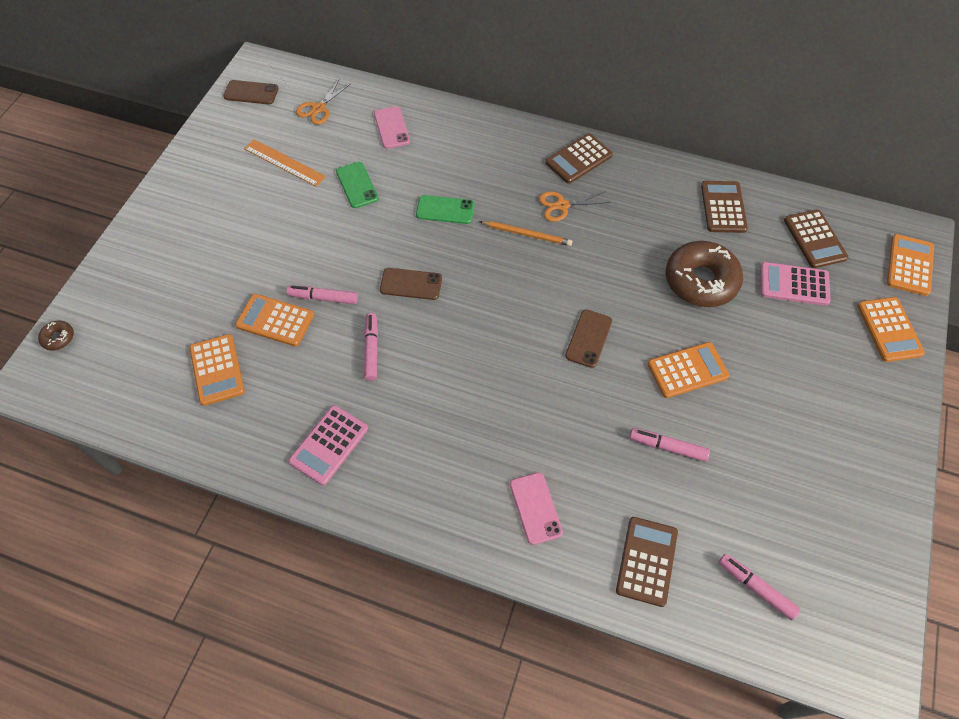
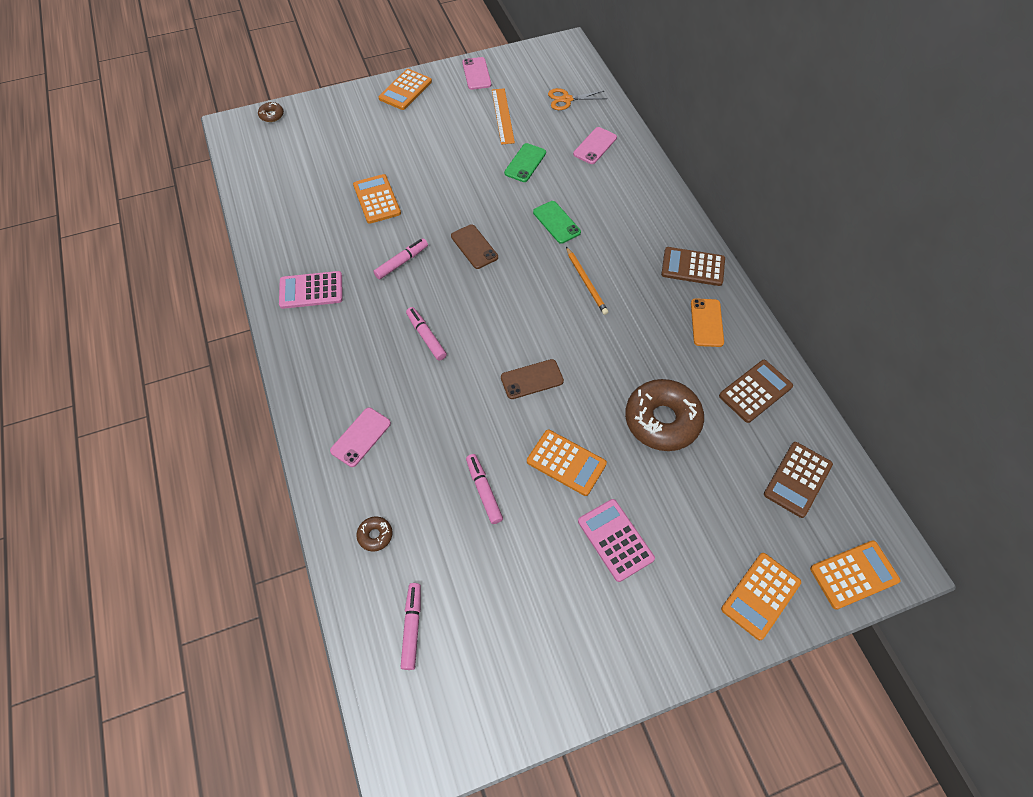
camera: 50 degrees right, 0 degrees up
orange calculator [189,334,245,406] -> orange calculator moved to [379,69,432,110]
brown phone [223,80,279,104] -> none
pink marker [287,285,358,304] -> pink marker moved to [406,307,447,361]
orange scissors [539,191,611,222] -> none
brown calculator [616,517,678,607] -> brown donut [356,517,392,551]
pink calculator [760,262,831,306] -> pink calculator moved to [578,499,655,582]
none -> pink phone [462,57,491,90]
none -> orange phone [691,298,724,347]

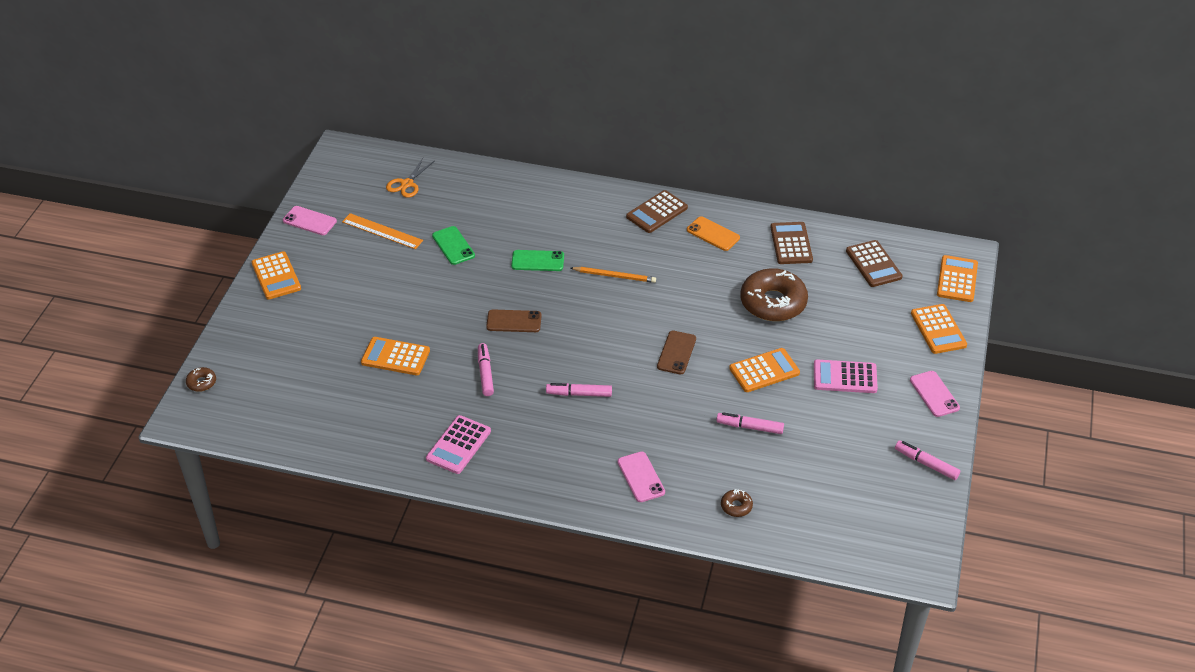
camera: 55 degrees left, 15 degrees down
pink marker [401,583,421,670] -> pink marker moved to [895,440,960,480]
pink phone [573,127,617,164] -> pink phone moved to [910,371,960,417]

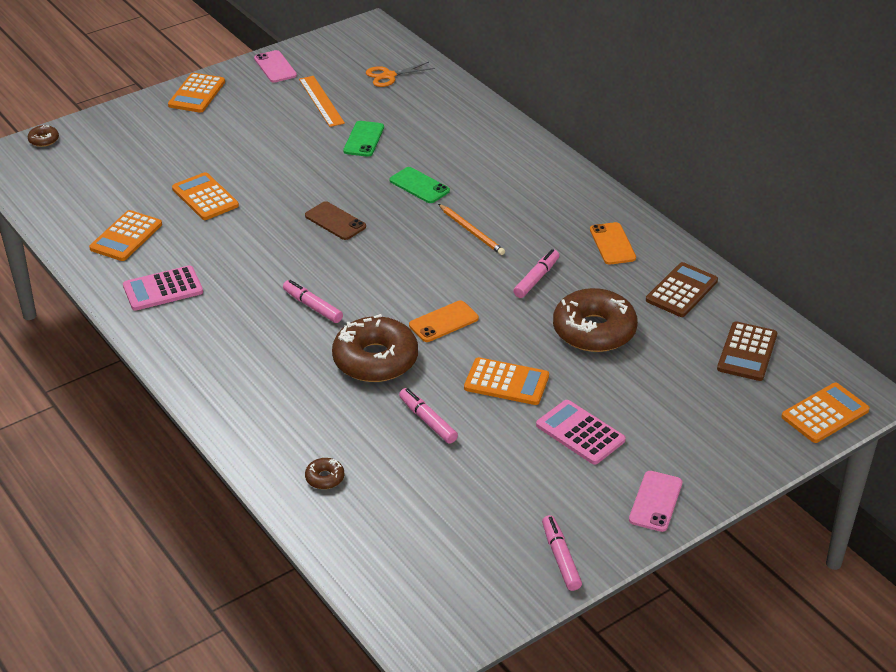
camera: 40 degrees right, 5 degrees down
pink marker [478,343,494,396] -> pink marker moved to [513,249,559,298]
pink phone [618,451,665,502] -> none
brown calculator [626,190,688,233] -> none
brown phone [657,331,696,374] -> orange phone [409,300,479,342]
orange calculator [911,304,967,354] -> orange calculator moved to [89,210,162,261]
none -> brown donut [332,314,418,382]

